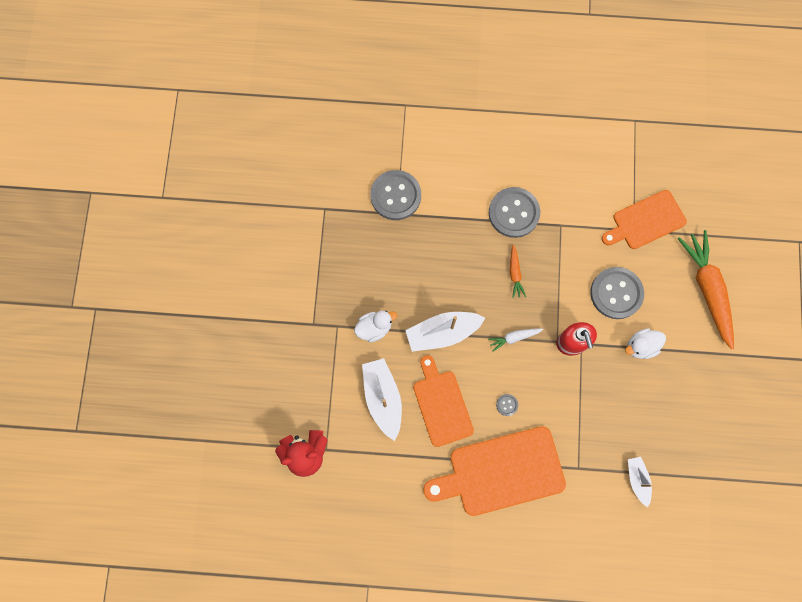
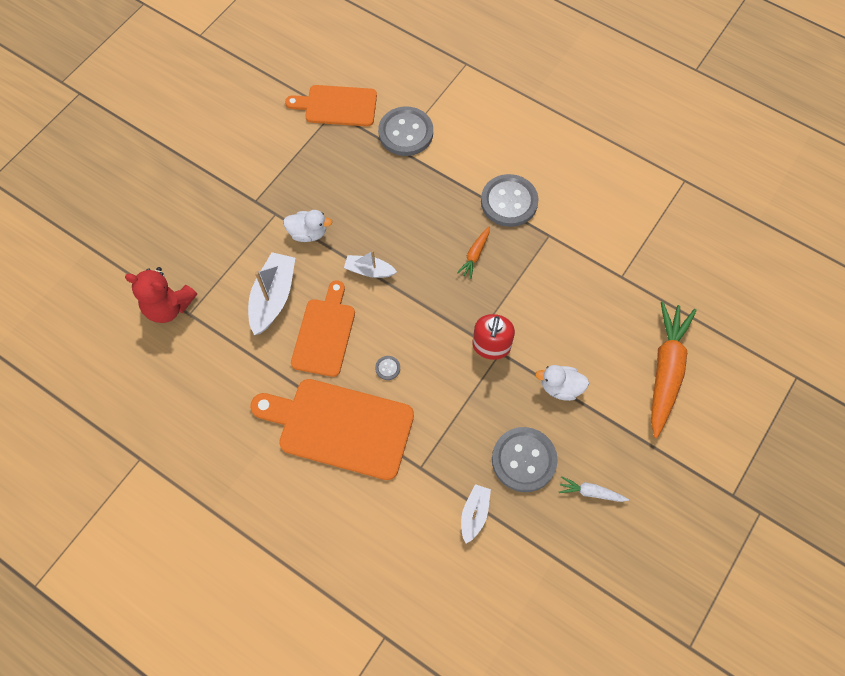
camera: 30 degrees right, 10 degrees down
white boat [405,312,485,352] -> white boat [344,250,397,278], size x0.59
white carrot [488,329,543,352] -> white carrot moved to [559,476,629,502]
grey button [590,267,644,319] -> grey button moved to [492,427,558,492]
orange cutting board [602,190,687,249] -> orange cutting board moved to [285,85,377,126]

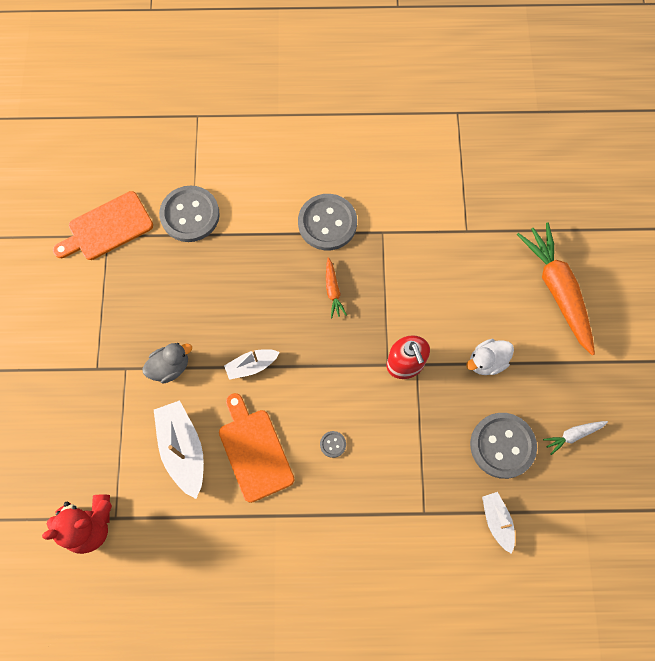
camera: 35 degrees left, 5 degrees up
orange cutting board [250,379,414,480] -> none
white duck [283,210,333,242] -> grey duck [142,343,192,383]

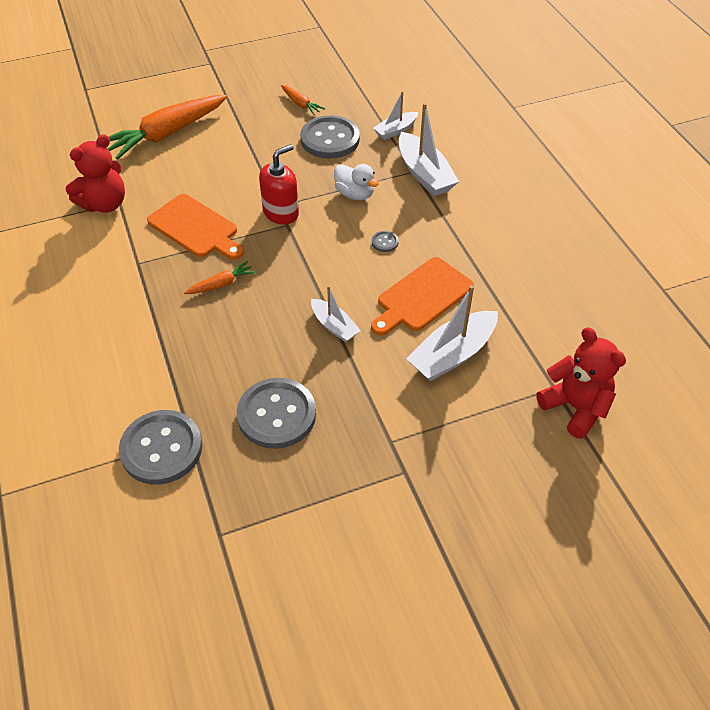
camera: 110 degrees left, 20 degrees down
orange cutting board [53,191,153,260] -> orange cutting board moved to [147,194,244,260]
grey duck [142,343,192,383] -> none
grey button [298,194,357,250] -> grey button moved to [237,378,316,449]
white duck [466,339,514,375] -> white duck moved to [334,164,379,200]
white carrot [543,421,608,455] -> orange carrot [281,85,325,115]
none -> red teddy bear [66,134,125,213]
none -> white boat [399,103,459,196]

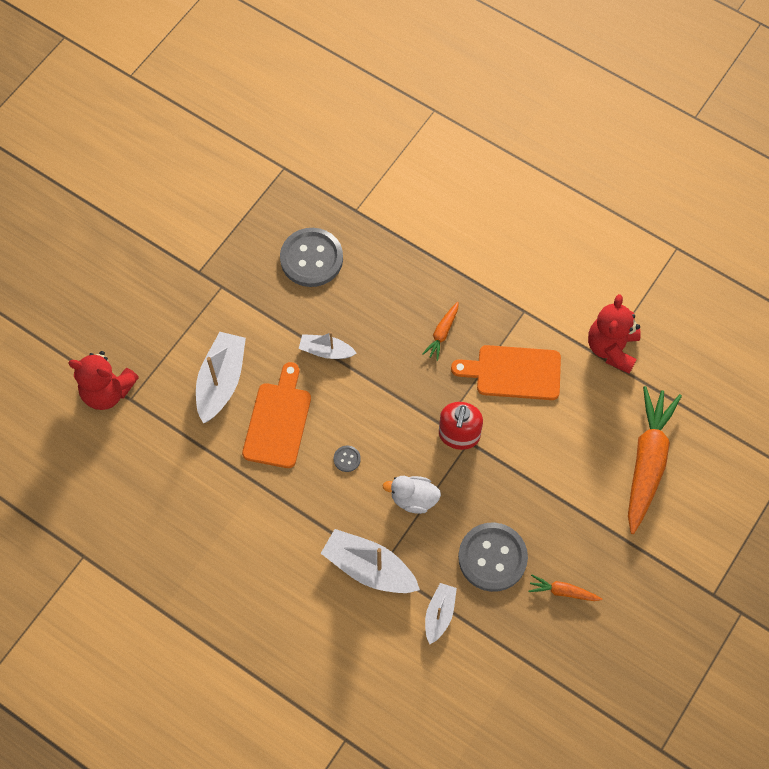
camera: 145 degrees right, 15 degrees up
grey button [119,410,203,485] -> none

